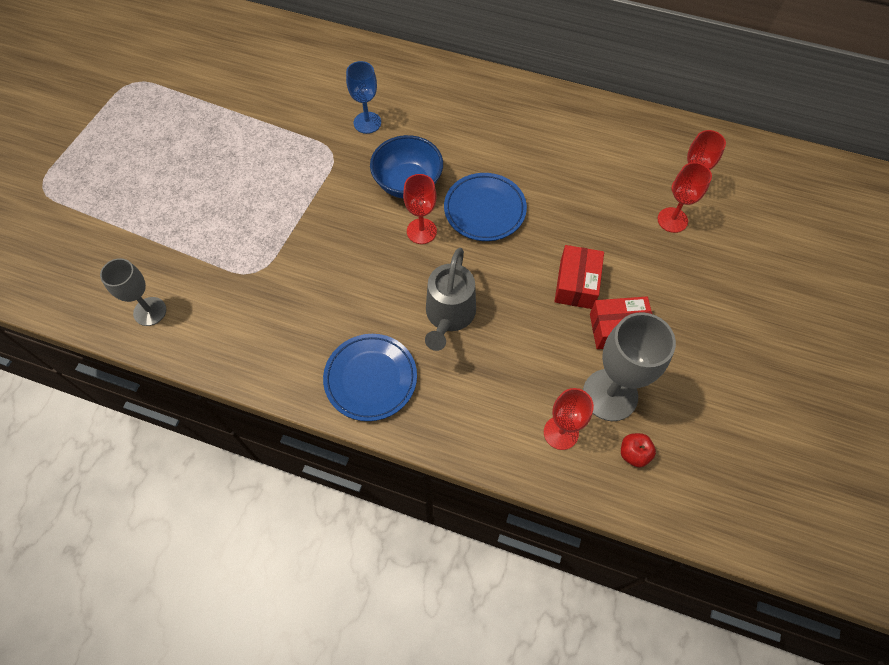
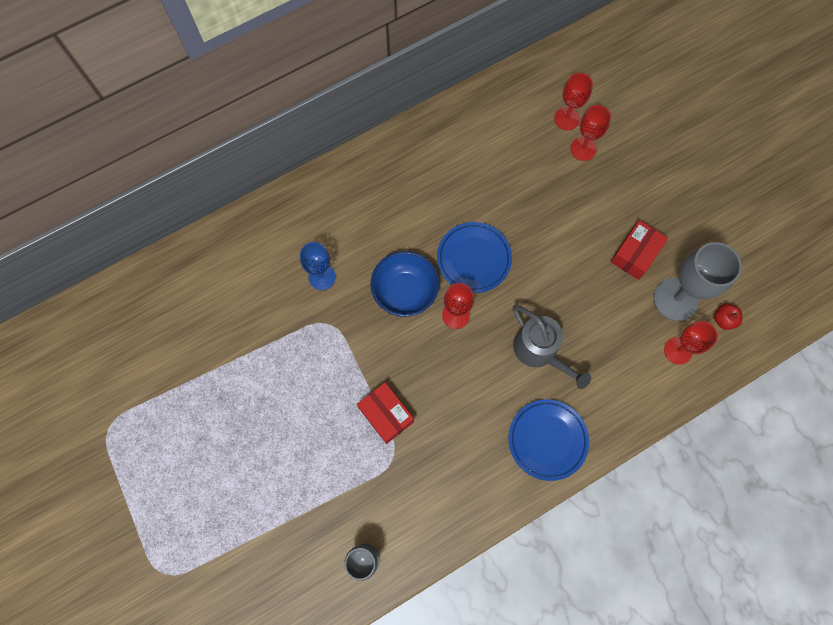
camera: 50 degrees left, 10 degrees up
red box [554,245,604,309] -> red box moved to [357,382,414,444]

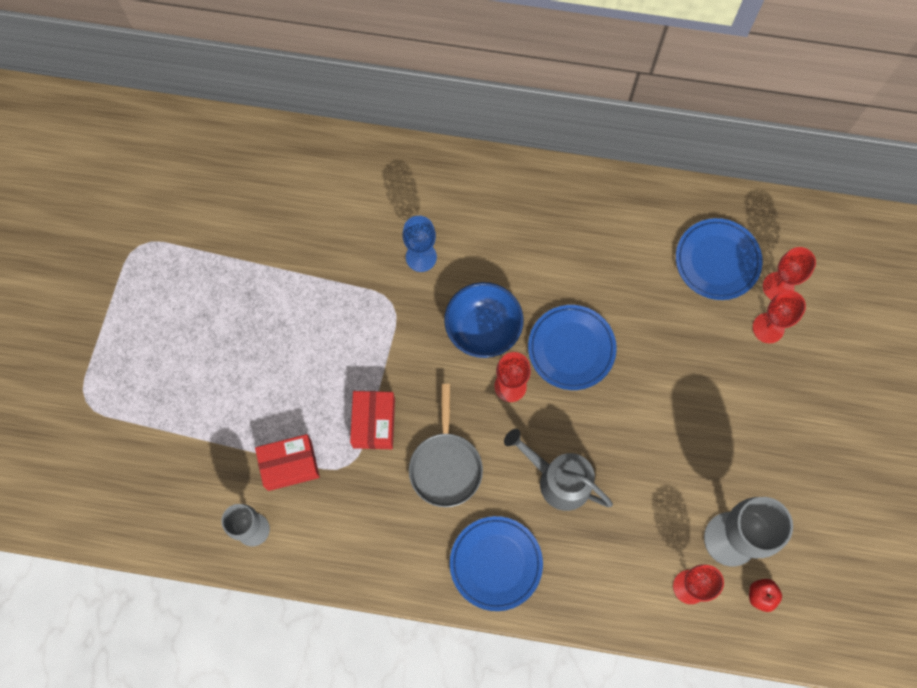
camera: 40 degrees right, 0 degrees up
grey watering can [513,305,591,389] -> grey watering can turned 120 degrees clockwise [504,429,613,511]
red box [610,220,668,280] -> red box moved to [255,434,320,491]
none -> grey pan [409,384,483,507]
none -> blue plate [676,218,763,300]

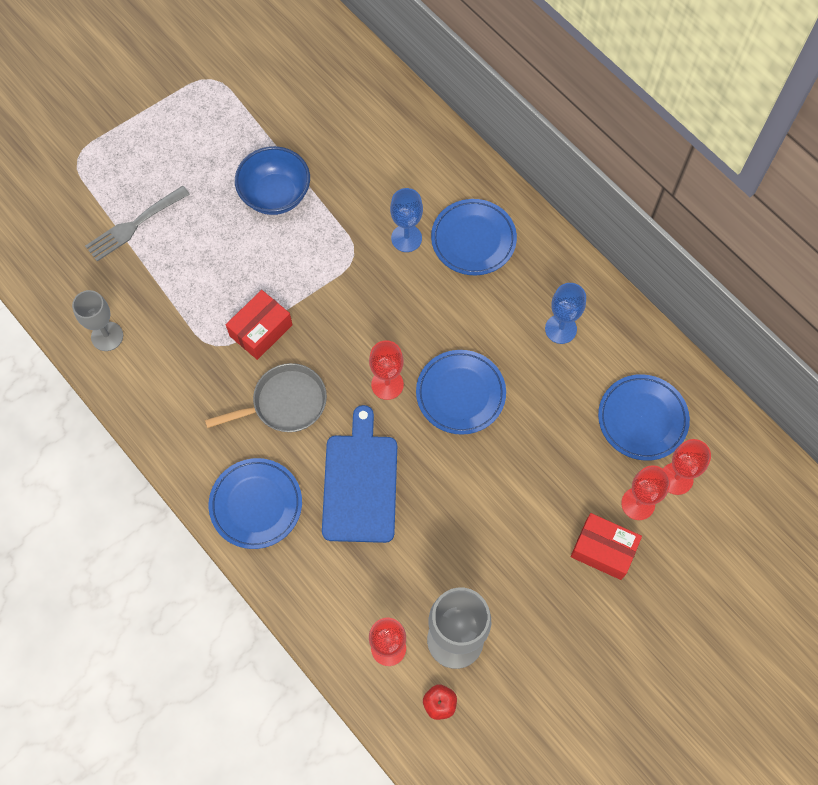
camera: 40 degrees right, 5 degrees down
red box [255,434,320,491] -> red box moved to [571,513,642,580]
grey pan [409,384,483,507] -> grey pan turned 150 degrees counterclockwise [205,363,327,432]
blue bowl [444,282,524,358] -> blue bowl moved to [235,146,310,215]
grey watering can [504,429,613,511] -> blue cutting board [322,405,397,543]
none -> grey fork [85,186,190,261]
none -> blue plate [431,199,517,275]
none -> blue goblet [545,283,586,344]

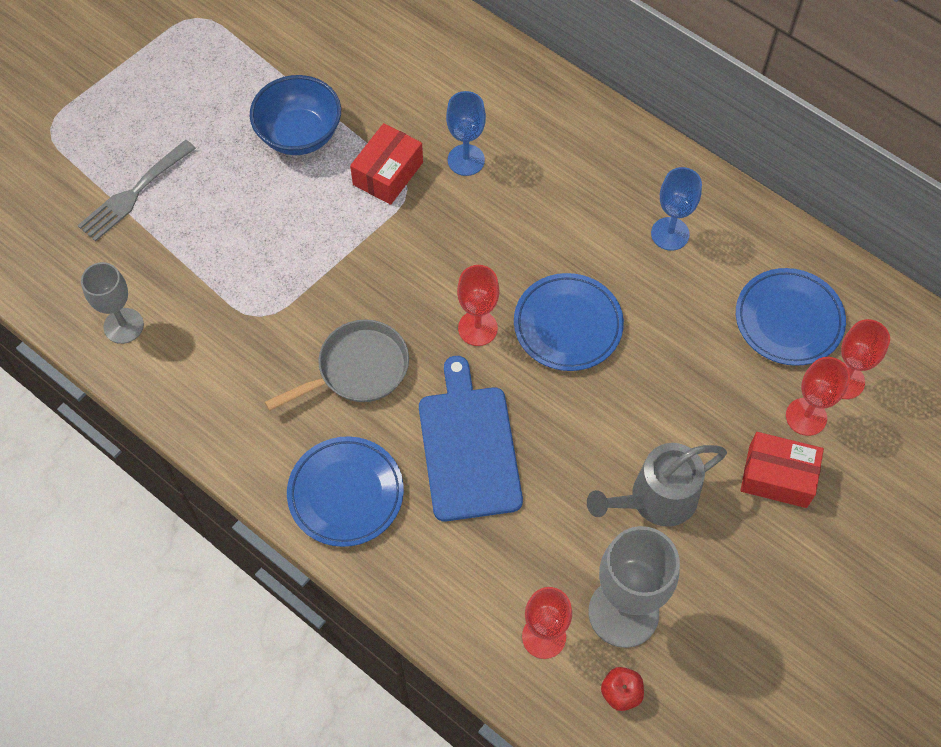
camera: 10 degrees left, 5 degrees down
red box [226,290,292,360] -> red box moved to [350,123,423,205]
blue plate [431,199,517,275] -> none
none -> grey watering can [587,443,727,527]

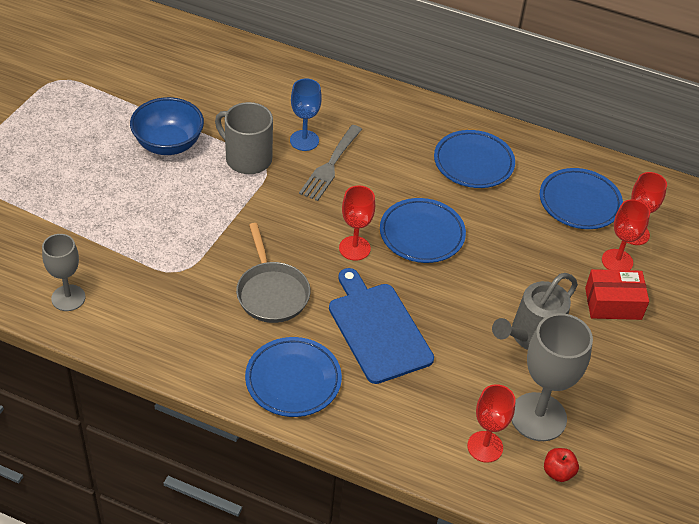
camera: 20 degrees left, 15 degrees down
grey fork [77,140,196,242] -> grey fork moved to [299,125,362,201]
grey pan [265,319,409,411] -> grey pan turned 120 degrees clockwise [236,223,310,323]
red box [350,123,423,205] -> grey mug [215,102,273,174]
blue goblet [651,167,702,251] -> blue plate [434,130,515,188]

